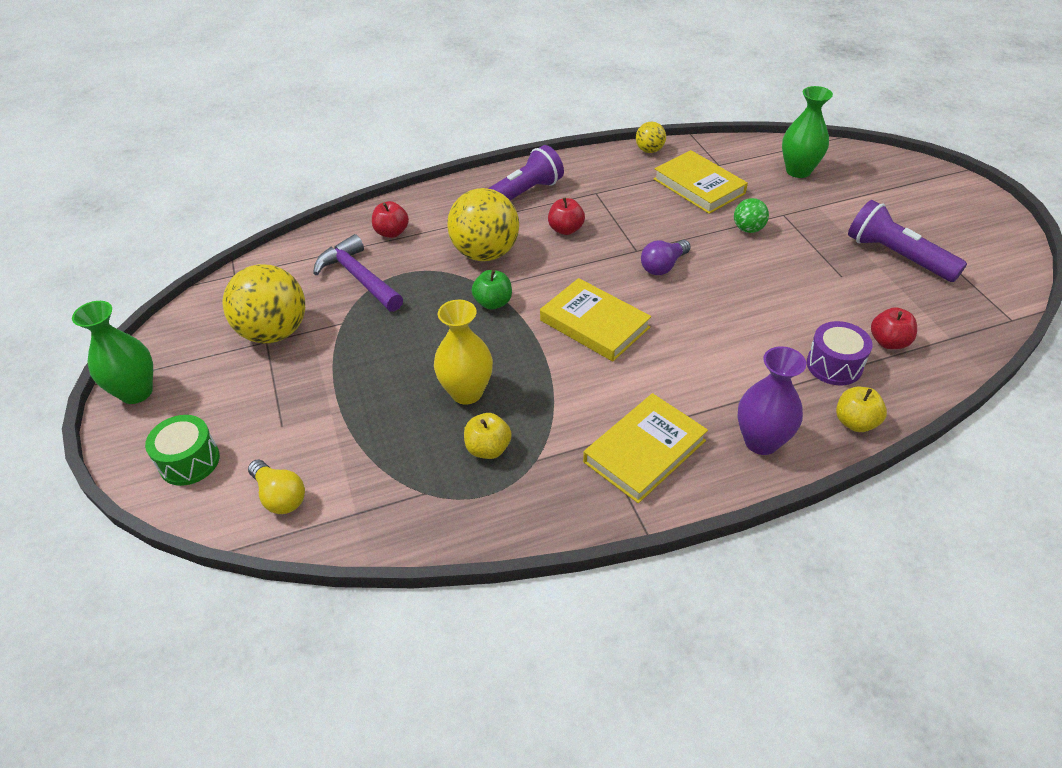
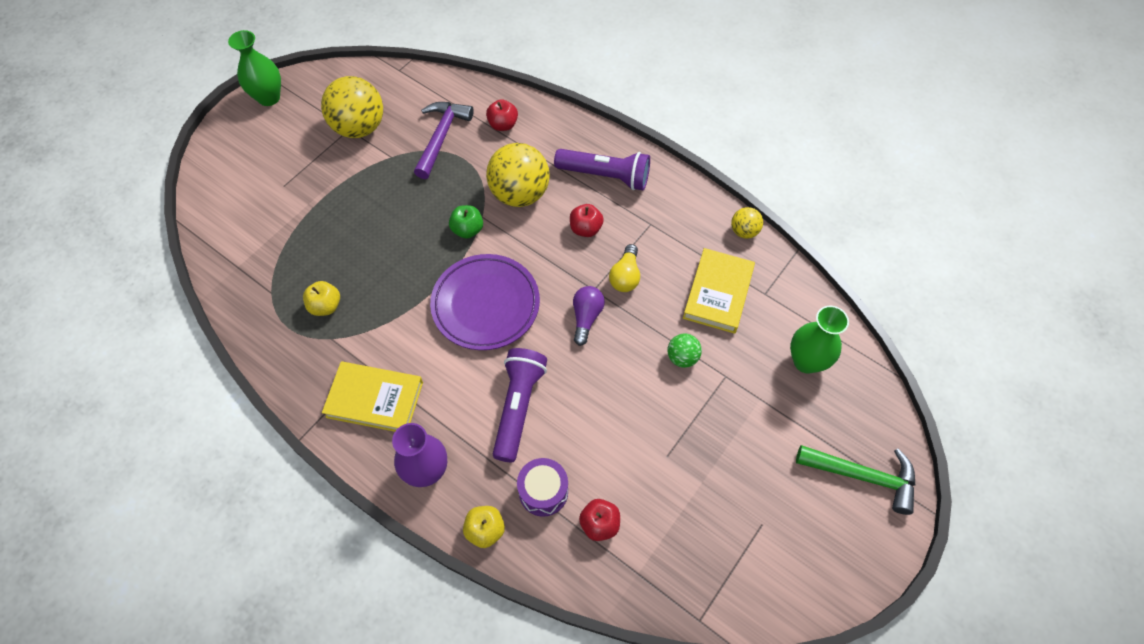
camera: 55 degrees right, 15 degrees up
green drum [145,415,220,486] -> none
yellow light bulb [248,460,305,514] -> yellow light bulb moved to [609,244,640,292]
yellow vase [434,300,493,405] -> none
yellow book [540,278,651,361] -> purple plate [430,254,540,350]
purple light bulb [641,240,691,275] -> purple light bulb turned 90 degrees clockwise [573,286,605,346]
purple flashlight [848,200,967,282] -> purple flashlight moved to [493,348,547,462]
none -> green hammer [796,445,915,515]

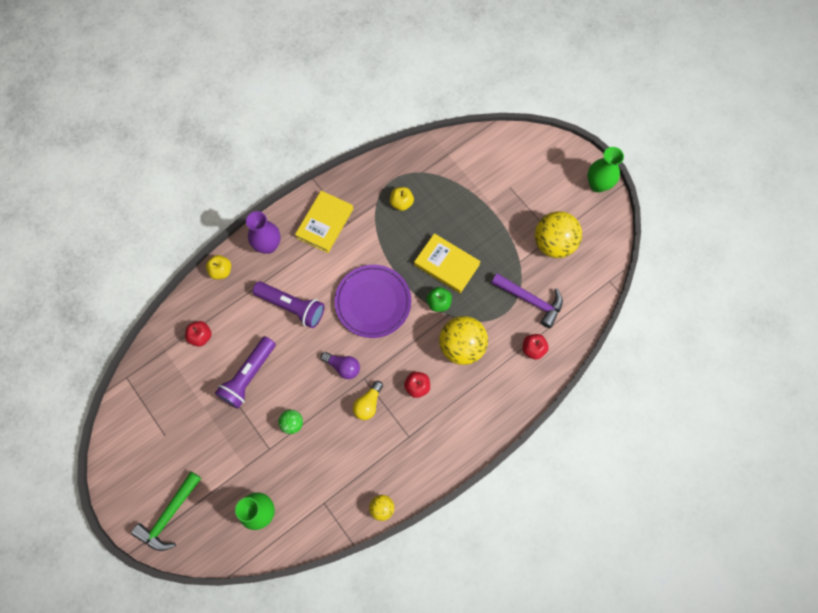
camera: 105 degrees right, 10 degrees up
purple drum [517,458,568,517] -> none
purple flashlight [554,149,650,190] -> purple flashlight moved to [215,336,276,409]
yellow light bulb [609,244,640,292] -> yellow light bulb turned 90 degrees counterclockwise [353,381,383,420]
yellow book [683,248,755,334] -> yellow book moved to [414,233,481,293]

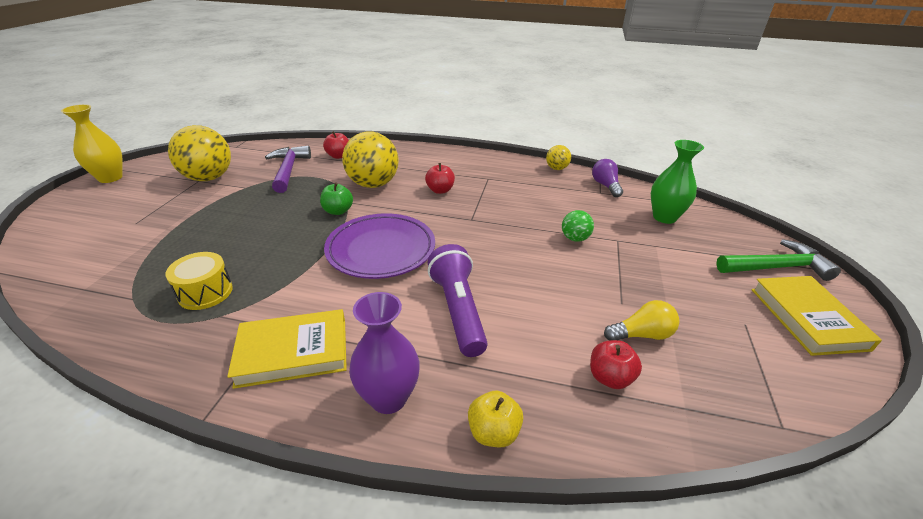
camera: 130 degrees left, 35 degrees down
purple flashlight [215,336,276,409] -> none
purple light bulb [321,352,360,379] -> purple light bulb moved to [592,159,623,197]
yellow light bulb [353,381,383,420] -> yellow light bulb moved to [604,300,680,341]
yellow apple [390,187,414,211] -> yellow drum [165,252,233,310]
yellow book [414,233,481,293] -> yellow book moved to [751,276,882,356]
green vase [588,147,624,193] -> yellow vase [61,104,123,183]

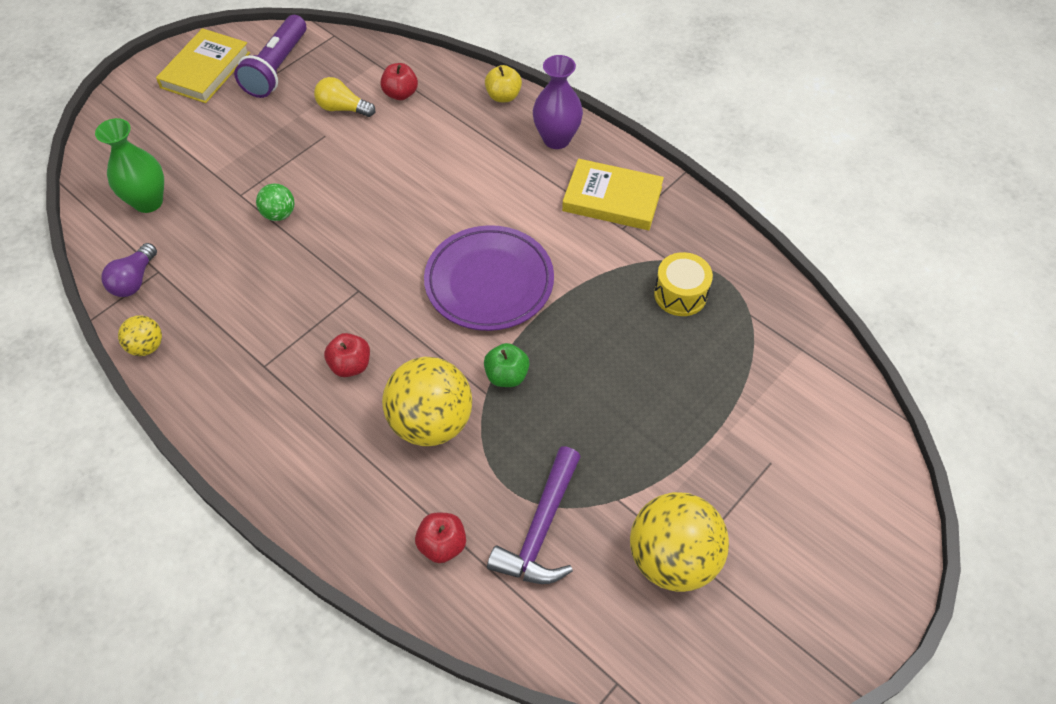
camera: 150 degrees left, 20 degrees up
yellow vase [61,104,123,183] -> none
purple flashlight [427,244,488,357] -> purple flashlight moved to [234,15,306,98]
green hammer [716,239,841,281] -> none

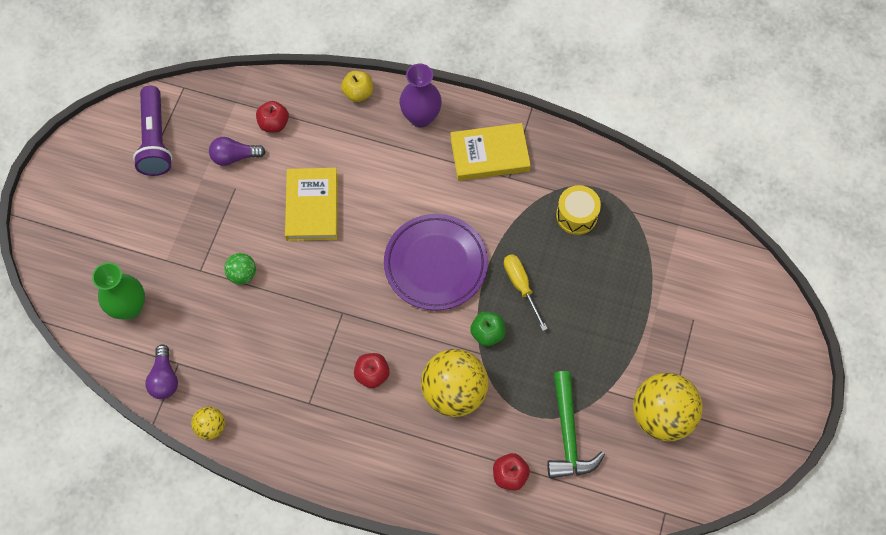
camera: 25 degrees left, 10 degrees up
yellow book [156,28,250,103] -> yellow book moved to [285,168,338,241]
yellow light bulb [314,77,375,117] -> purple light bulb [209,137,266,166]
purple hammer [487,447,581,584] -> green hammer [547,371,605,479]
none -> yellow screwdriver [504,254,548,331]

